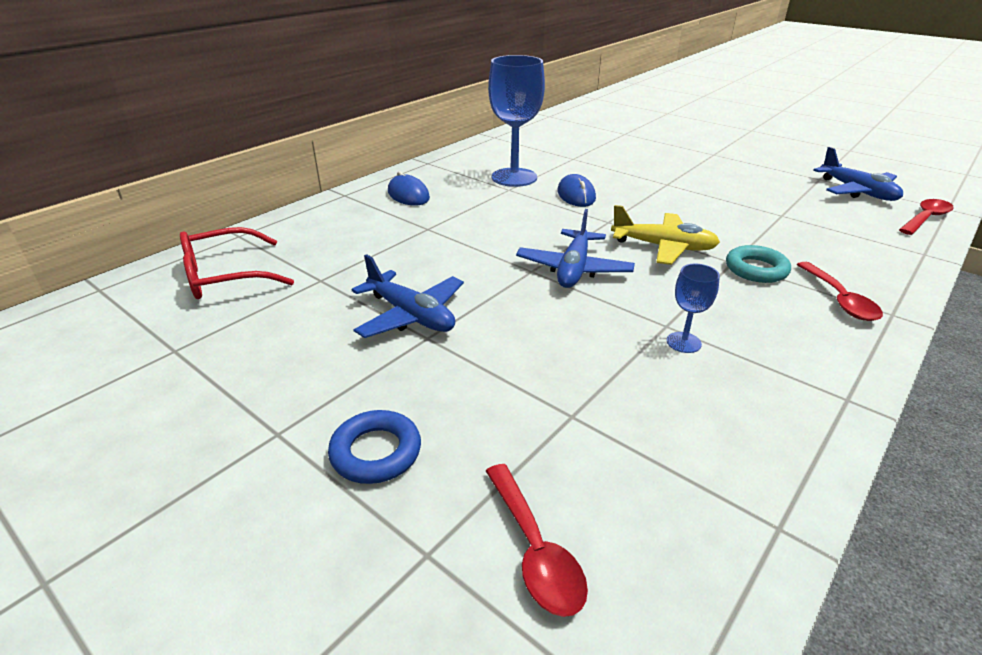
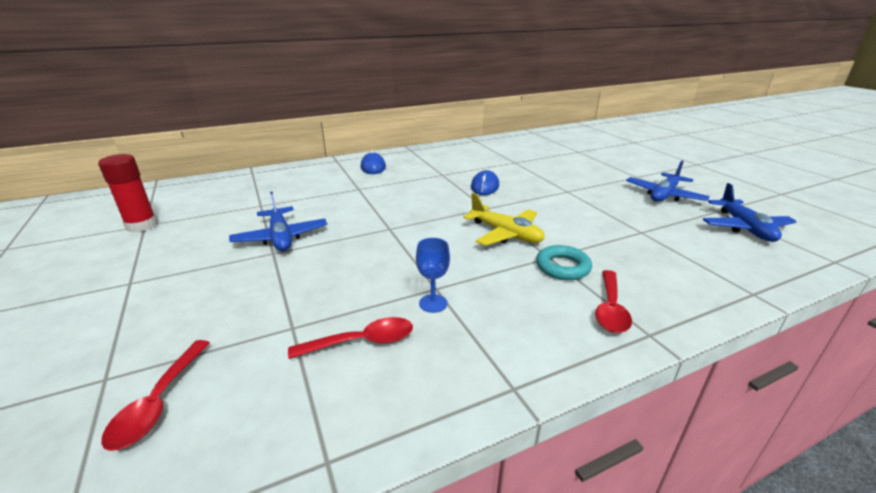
camera: 25 degrees right, 5 degrees down
red glasses [180,227,294,299] -> none
blue ring [328,410,421,484] -> none
blue goblet [488,55,545,187] -> none
blue plane [516,209,635,288] -> blue plane moved to [626,161,710,202]
red spoon [899,199,954,235] -> red spoon moved to [288,317,413,359]
none -> red glue stick [98,154,158,232]

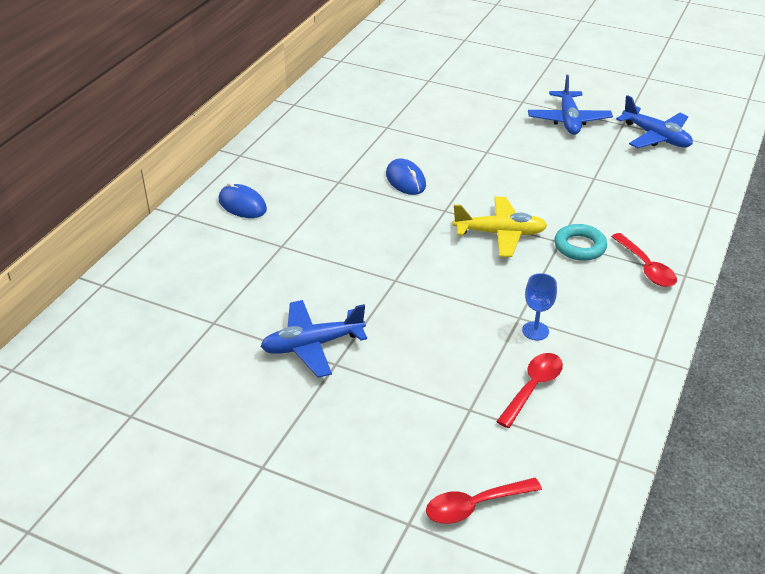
camera: 40 degrees left, 10 degrees up
red glue stick [98,154,158,232] -> none
red spoon [101,340,210,451] -> red spoon turned 105 degrees clockwise [426,478,542,524]
blue plane [229,192,327,251] -> blue plane turned 135 degrees clockwise [260,300,367,378]

